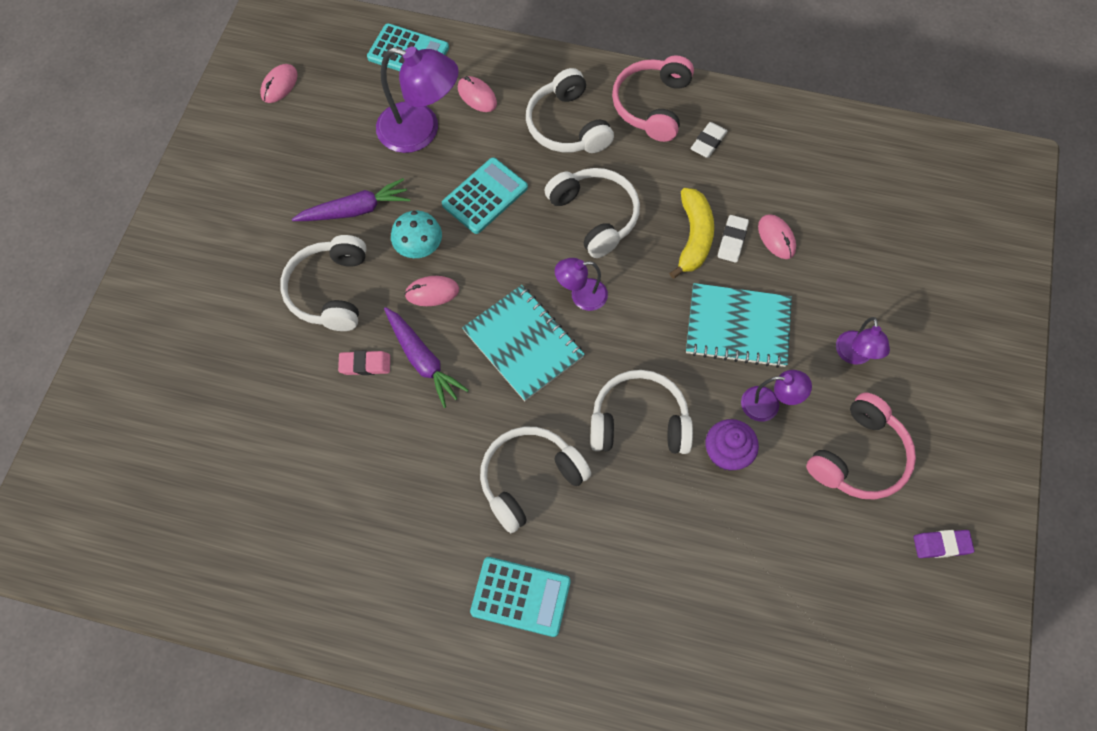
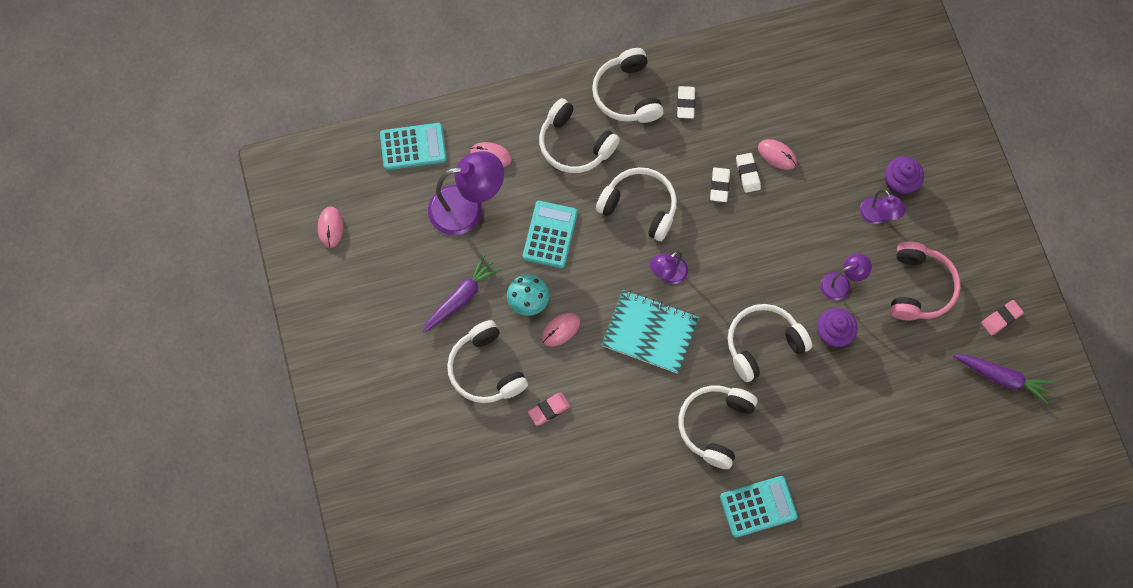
camera: 30 degrees left, 5 degrees up
purple carrot [384,307,469,408] -> purple carrot moved to [953,354,1055,404]
pink headphones [612,55,694,142] -> white headphones [592,48,664,123]
yellow banana [669,188,714,279] -> white eraser [710,167,730,202]
turquoise notebook [686,283,792,368] -> none
purple eraser [913,530,974,558] -> pink eraser [981,300,1024,336]
none -> purple cupcake [885,157,924,196]

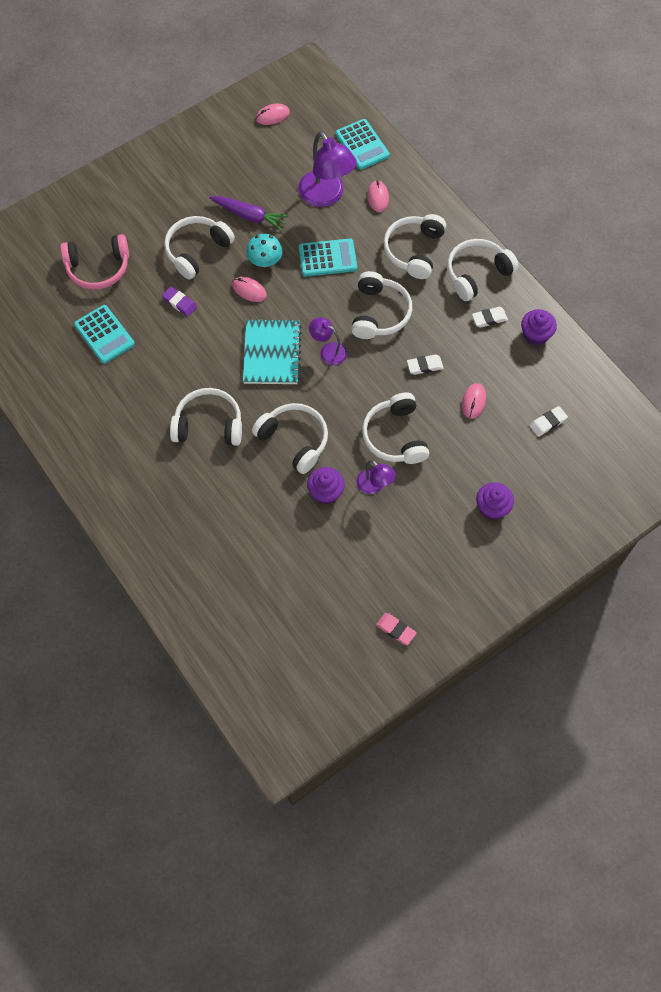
camera: 70 degrees right, 5 degrees down
pink eraser [528,393,570,426] -> purple eraser [162,287,197,316]
turquoise calculator [720,476,798,538] -> turquoise calculator moved to [74,305,135,364]
white eraser [736,153,761,193] -> white eraser moved to [530,406,568,437]
purple lamp [860,189,906,224] -> none
pink headphones [890,241,961,320] -> pink headphones moved to [60,234,129,290]
purple carrot [953,354,1055,404] -> none
none -> white headphones [362,392,429,464]
none -> purple cupcake [521,309,557,346]

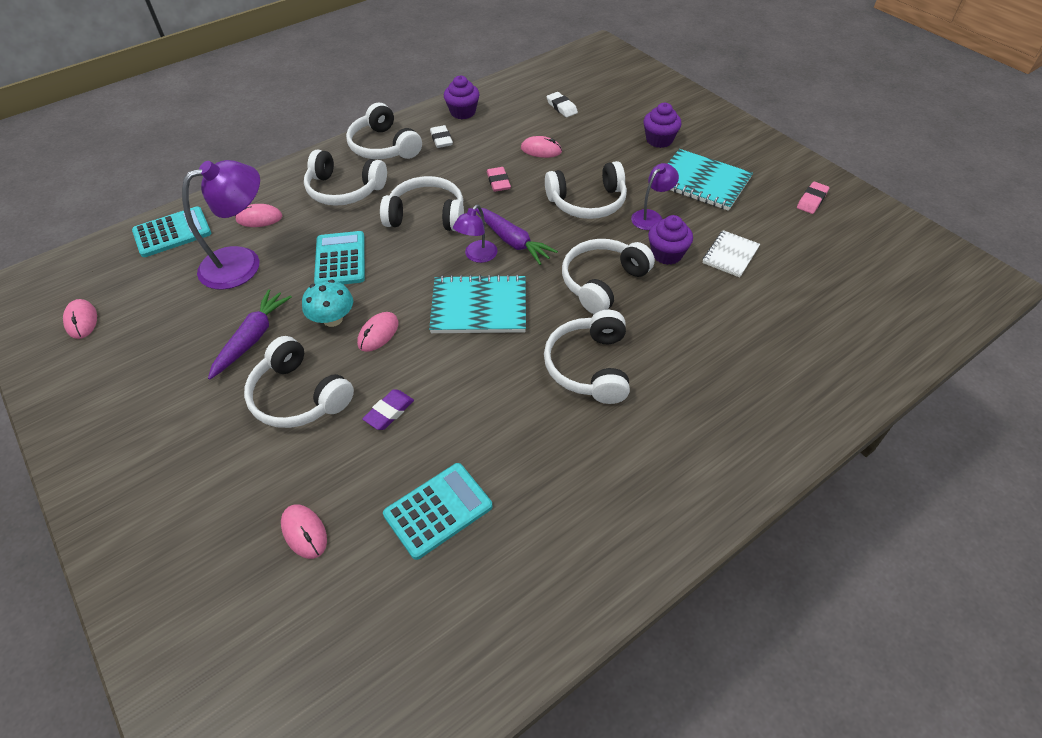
camera: 90 degrees left, 15 degrees down
pink headphones [60,234,129,290] -> pink mouse [281,504,327,559]
white eraser [407,354,444,375] -> pink eraser [487,167,511,192]
none -> purple carrot [476,208,558,265]
none -> turquoise notebook [667,149,753,211]
none -> white notebook [702,230,760,277]

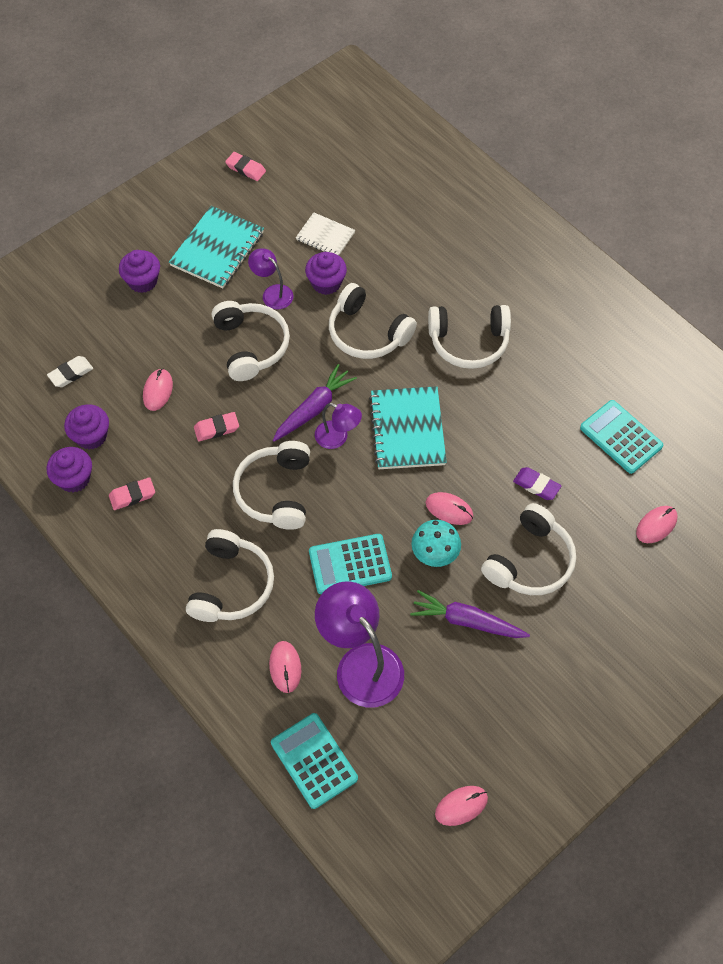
camera: 95 degrees left, 10 degrees up
white headphones [346,103,422,159] -> none
white eraser [430,125,453,148] -> pink eraser [109,477,155,510]
none -> purple cupcake [64,404,109,449]

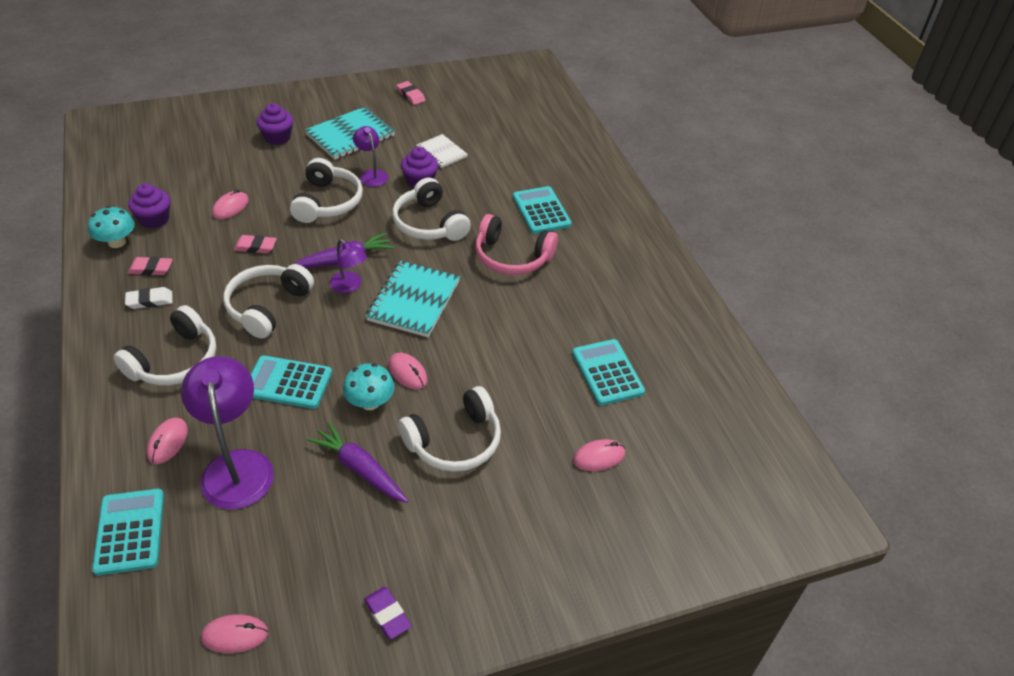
camera: 20 degrees right, 15 degrees down
purple cupcake [46,447,92,492] -> turquoise mushroom [88,206,135,248]
white eraser [47,356,93,387] -> white eraser moved to [125,287,172,309]
white headphones [428,305,511,369] -> pink headphones [475,214,558,275]
purple eraser [513,467,561,500] -> purple eraser moved to [364,587,412,639]
none -> turquoise calculator [513,186,572,234]

